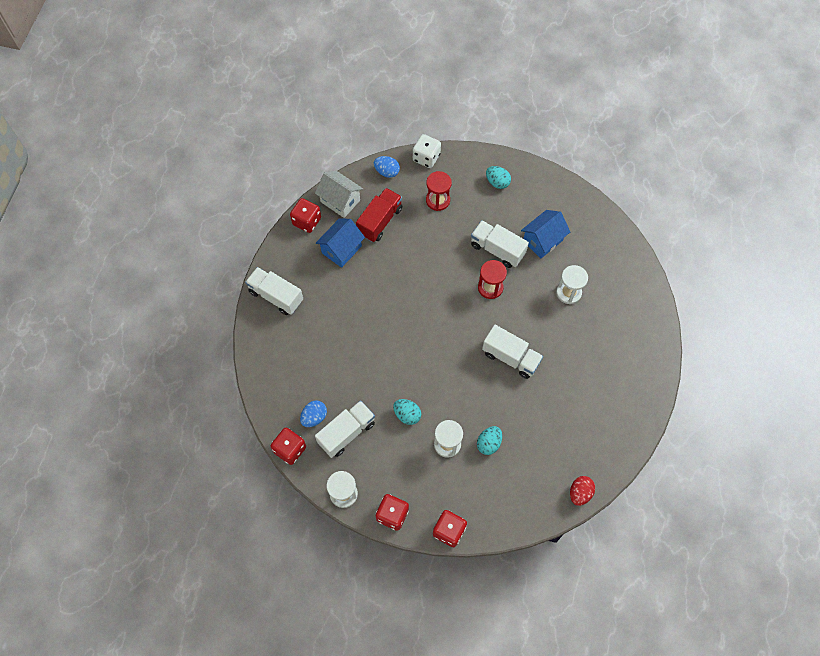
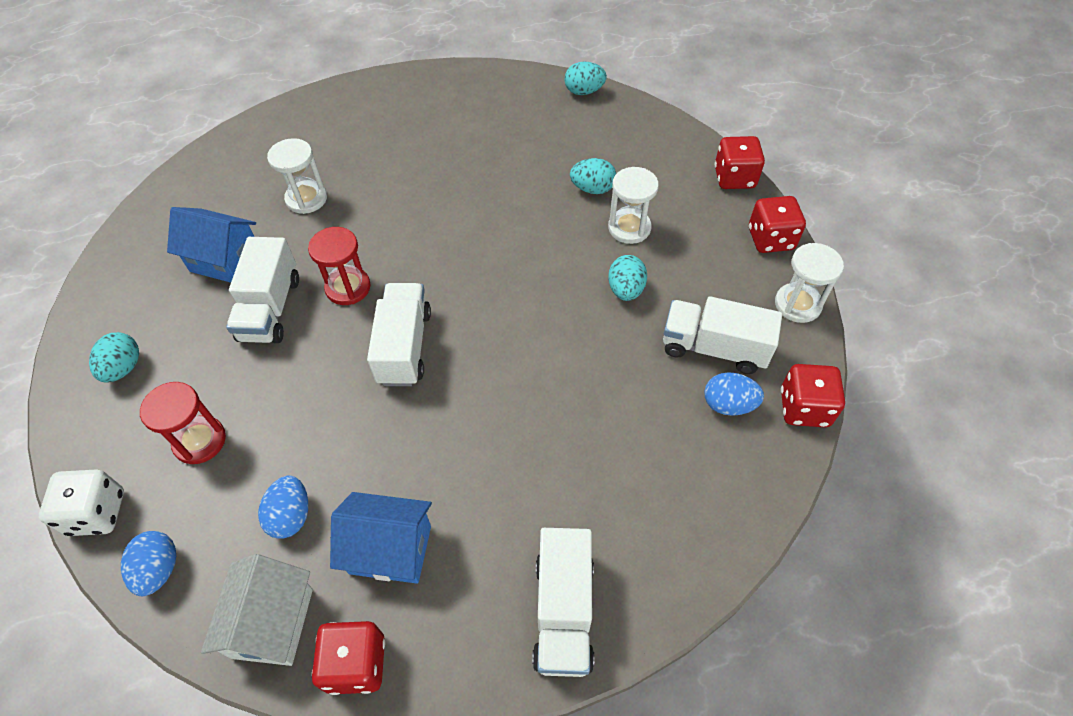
camera: 120 degrees left, 10 degrees down
red truck [356,188,402,242] -> blue egg [258,476,308,539]
white truck [482,325,543,379] -> white truck moved to [367,283,431,386]
red egg [570,476,595,506] -> turquoise egg [564,62,607,95]

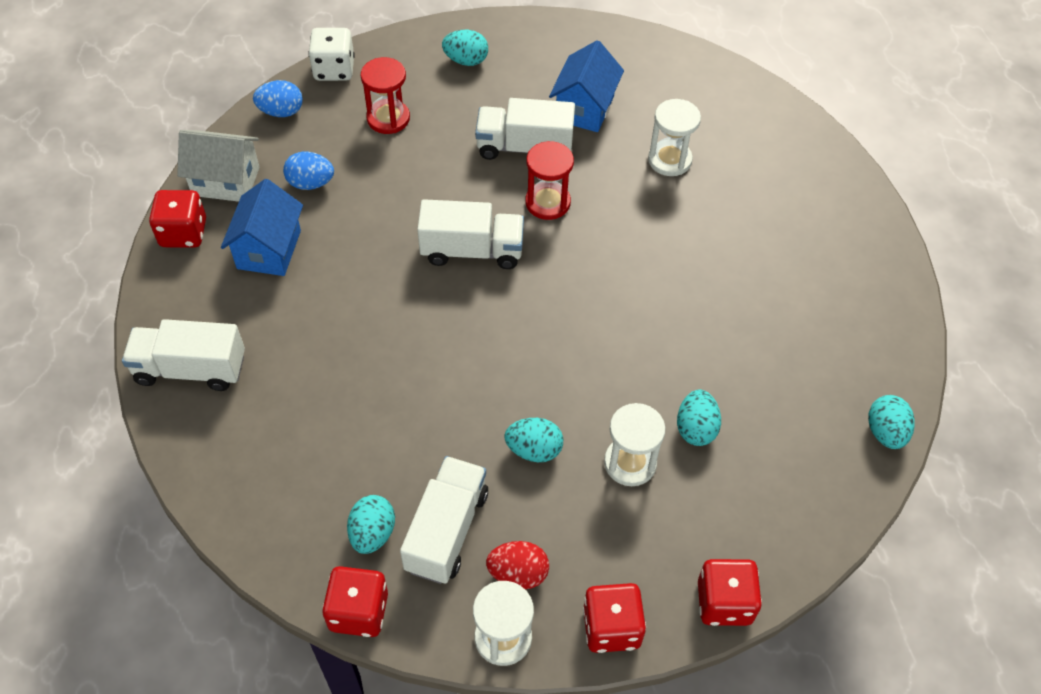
camera: 90 degrees right, 0 degrees up
blue egg [704,372,764,416] -> turquoise egg [347,495,395,554]
none -> red egg [486,541,549,589]

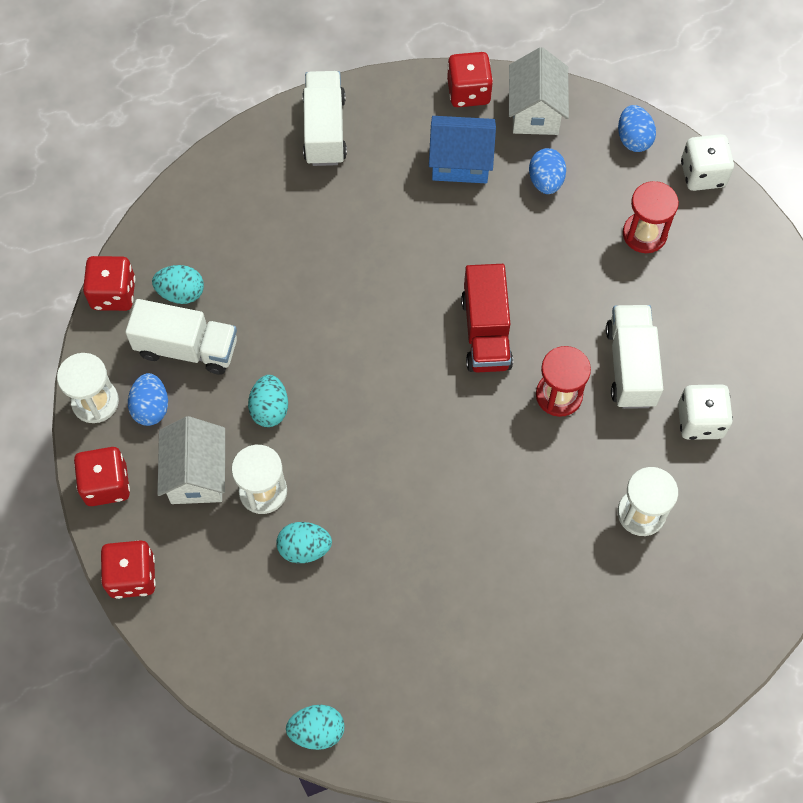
camera: 85 degrees right, 10 degrees up
white truck [417,199,524,269] -> red truck [461,264,513,373]
turquoise egg [442,30,488,66] -> none
red egg [486,541,549,589] -> blue egg [128,373,168,426]
blue house [549,40,624,132] -> white dice [678,384,733,440]
none -> white house [157,416,225,504]

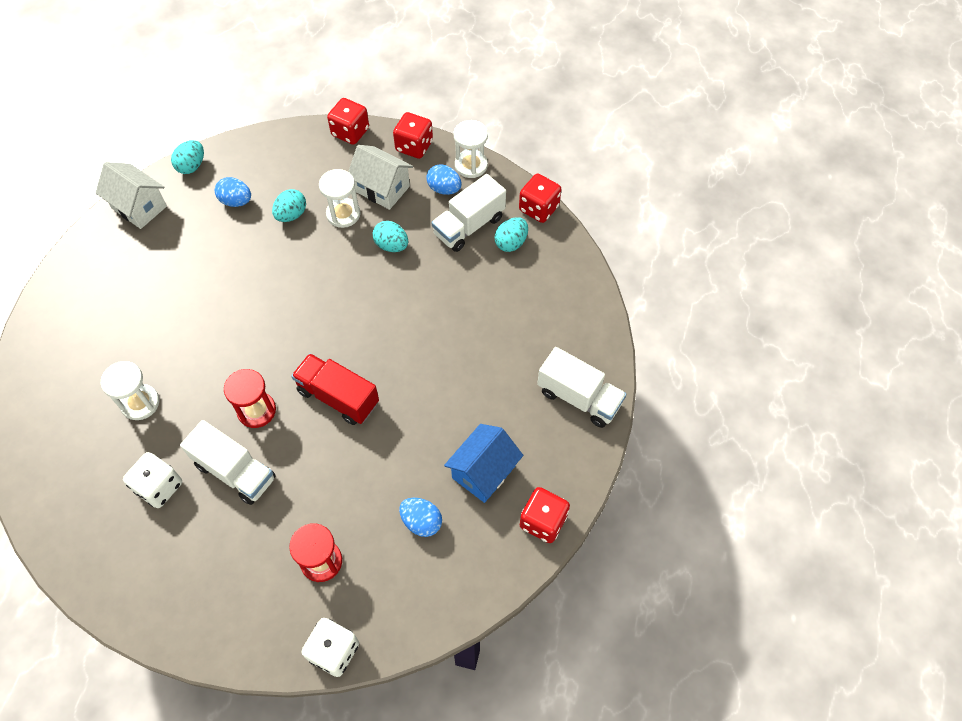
camera: 125 degrees right, 5 degrees down
white house [509,47,569,135] -> white house moved to [95,162,167,229]
blue egg [618,105,656,152] -> blue egg moved to [215,177,251,207]

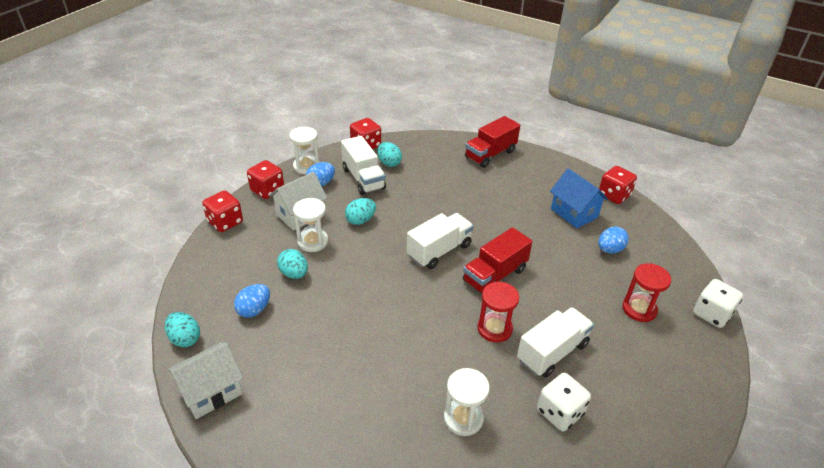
camera: 75 degrees left, 20 degrees down
white truck [537,347,626,428] -> white truck moved to [406,213,474,269]
none -> red truck [465,116,520,168]

